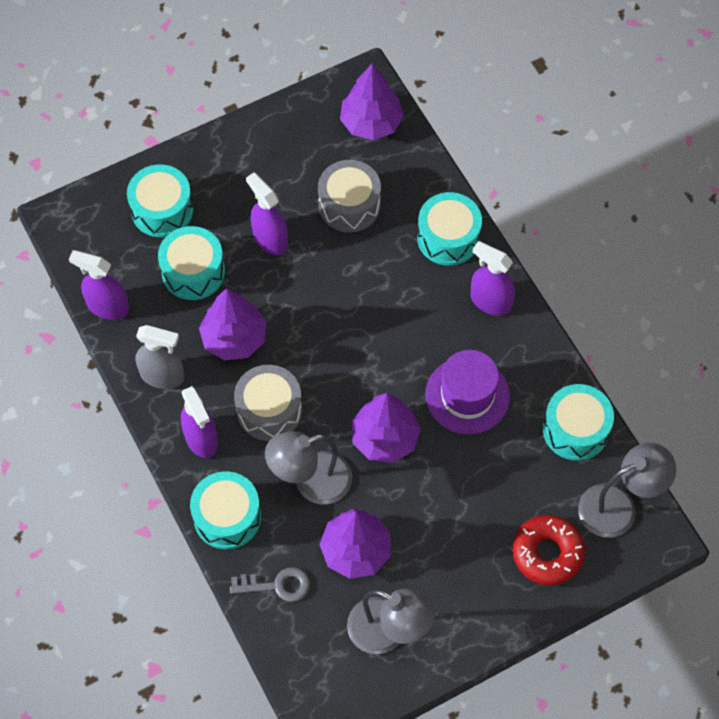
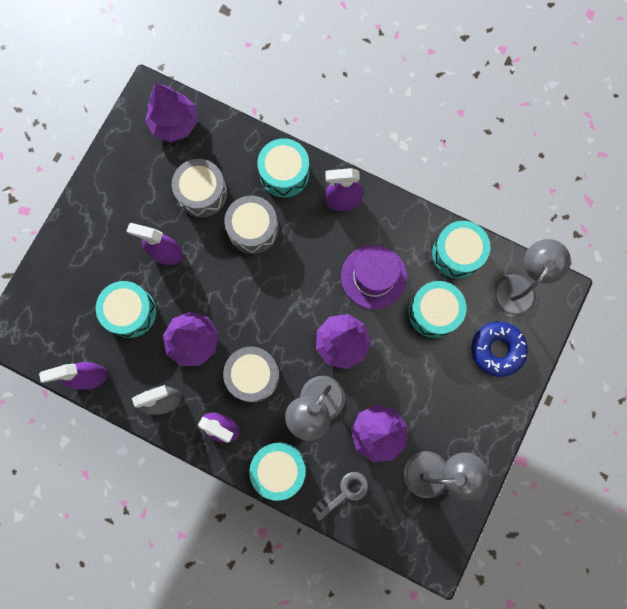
camera: 35 degrees left, 15 degrees up
turquoise drum [127,165,193,237] -> turquoise drum moved to [408,281,467,338]
red donut [512,515,585,585] -> blue donut [471,321,528,377]
none -> grey drum [224,196,278,254]

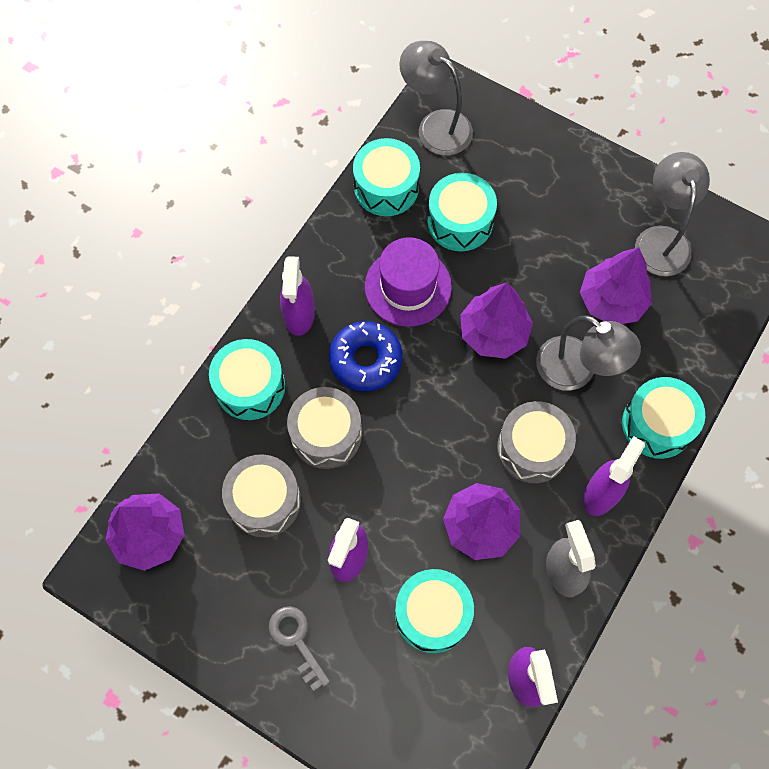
camera: 85 degrees left, 10 degrees down
grey key [312,472,368,521] -> grey key moved to [268,606,330,691]
blue donut [471,321,528,377] -> blue donut moved to [329,321,403,391]

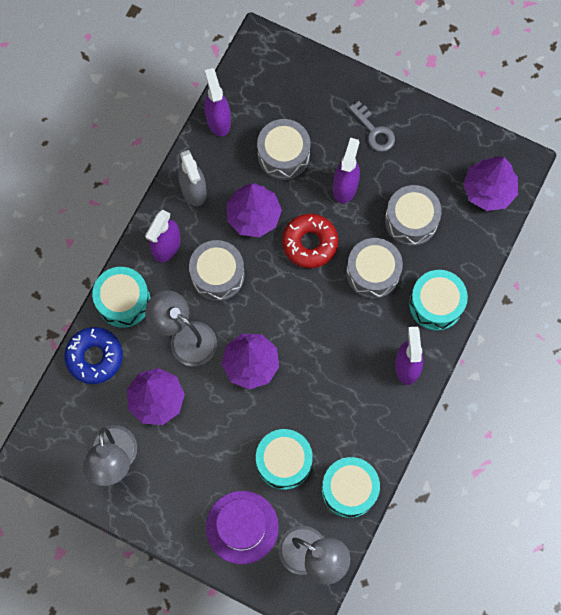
camera: 175 degrees right, 5 degrees up
blue donut [329,321,403,391] -> blue donut moved to [65,327,123,384]
purple hat [365,237,452,327] -> purple hat moved to [206,491,279,564]
turquoise drum [395,569,474,653] -> grey drum [257,119,311,180]
none -> red donut [282,214,339,268]

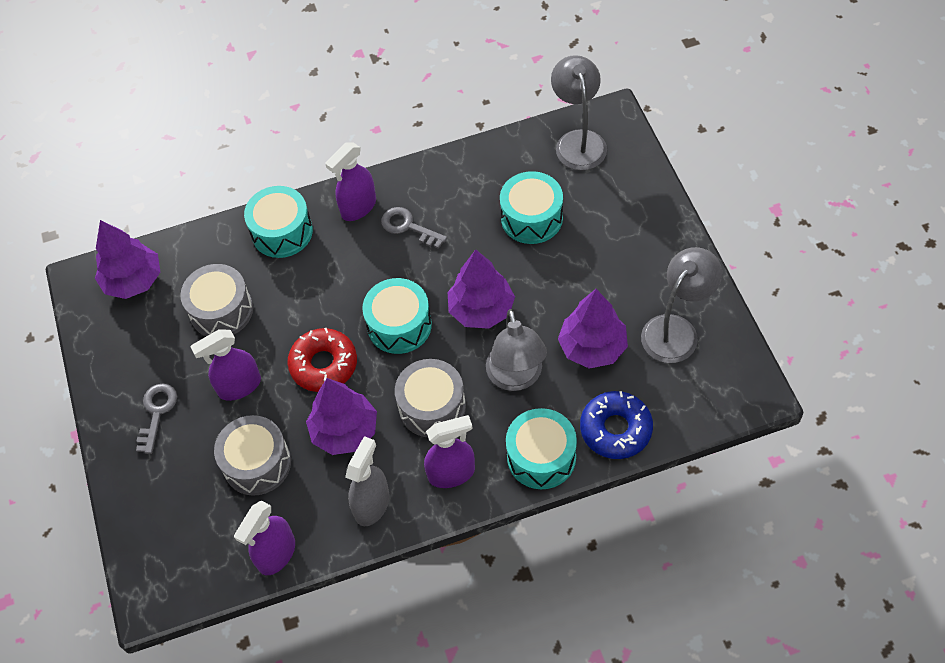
camera: 130 degrees left, 15 degrees down
purple hat [206,491,279,564] -> none
turquoise drum [322,457,380,518] -> turquoise drum moved to [362,278,432,354]
grey drum [346,238,403,299] -> none
none -> grey key [381,207,447,249]

